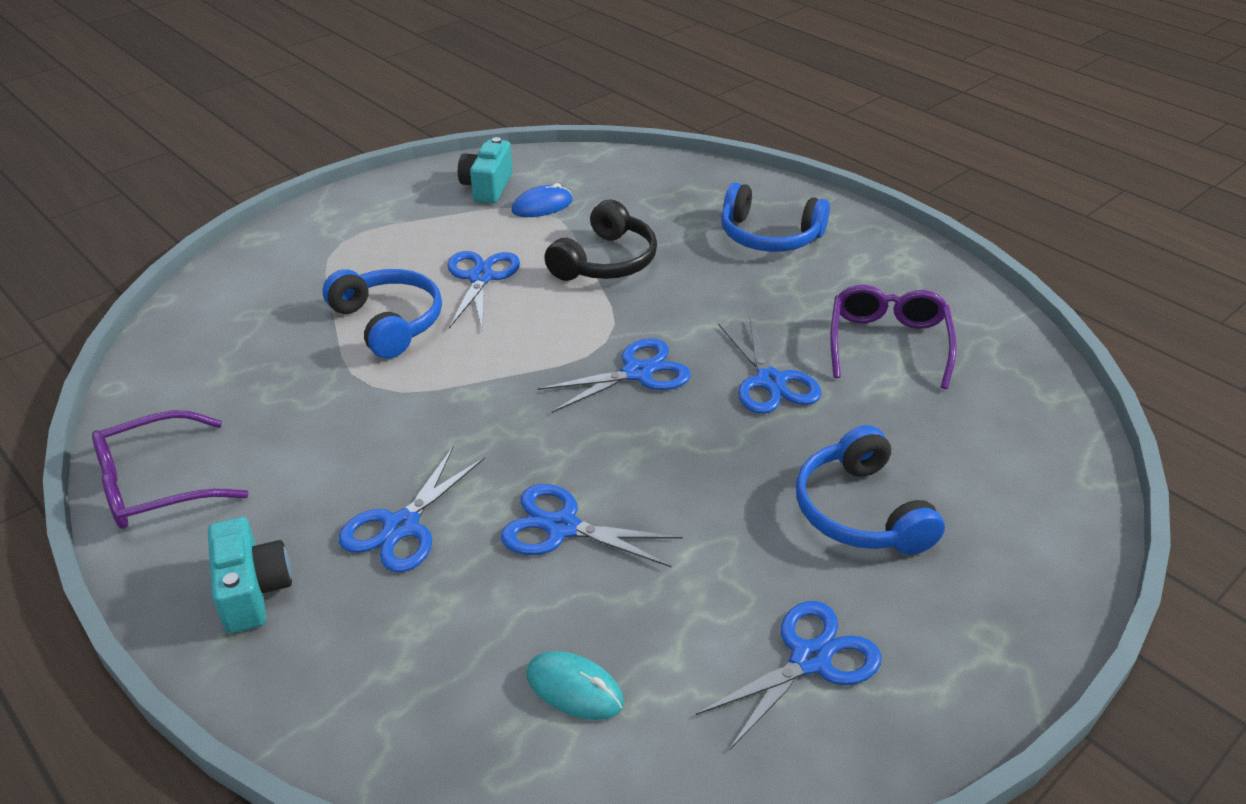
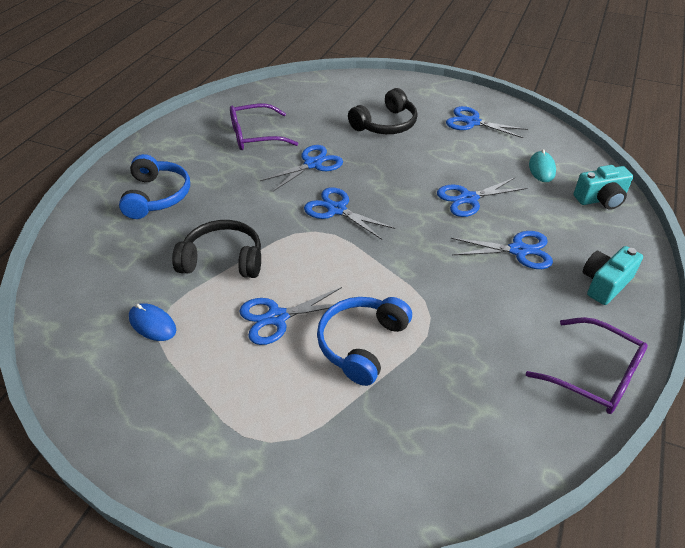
camera: 115 degrees left, 5 degrees up
turquoise camera [458,137,512,203] -> turquoise camera moved to [574,165,633,210]
blue scissors [501,484,683,567] -> blue scissors turned 75 degrees clockwise [437,178,527,217]
blue headphones [796,425,945,555] -> black headphones [348,88,418,134]

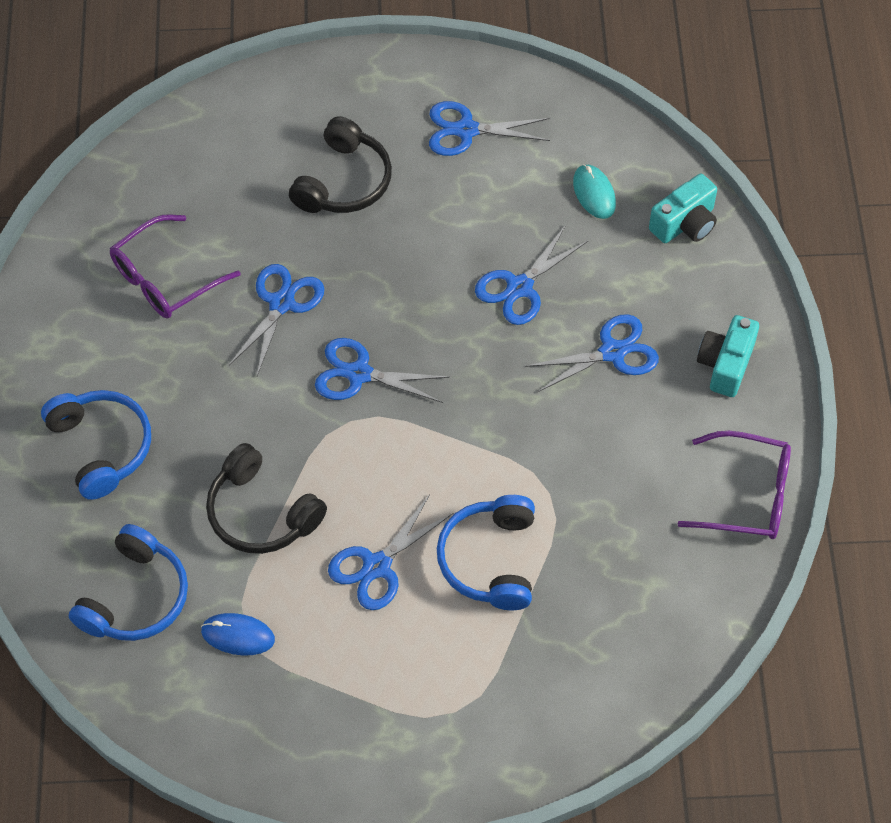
camera: 25 degrees left, 15 degrees up
black headphones [172,220,261,278] -> black headphones turned 120 degrees counterclockwise [206,443,327,554]
none -> blue headphones [69,524,188,641]

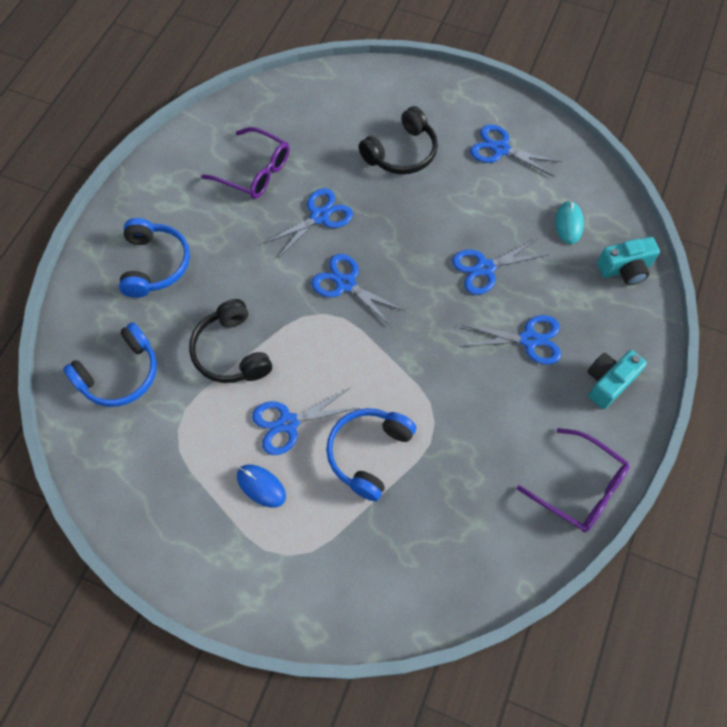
camera: 25 degrees right, 5 degrees up
purple glasses [110,214,240,319] -> purple glasses turned 135 degrees counterclockwise [201,127,289,199]
blue mouse [201,613,275,655] -> blue mouse moved to [237,465,286,508]

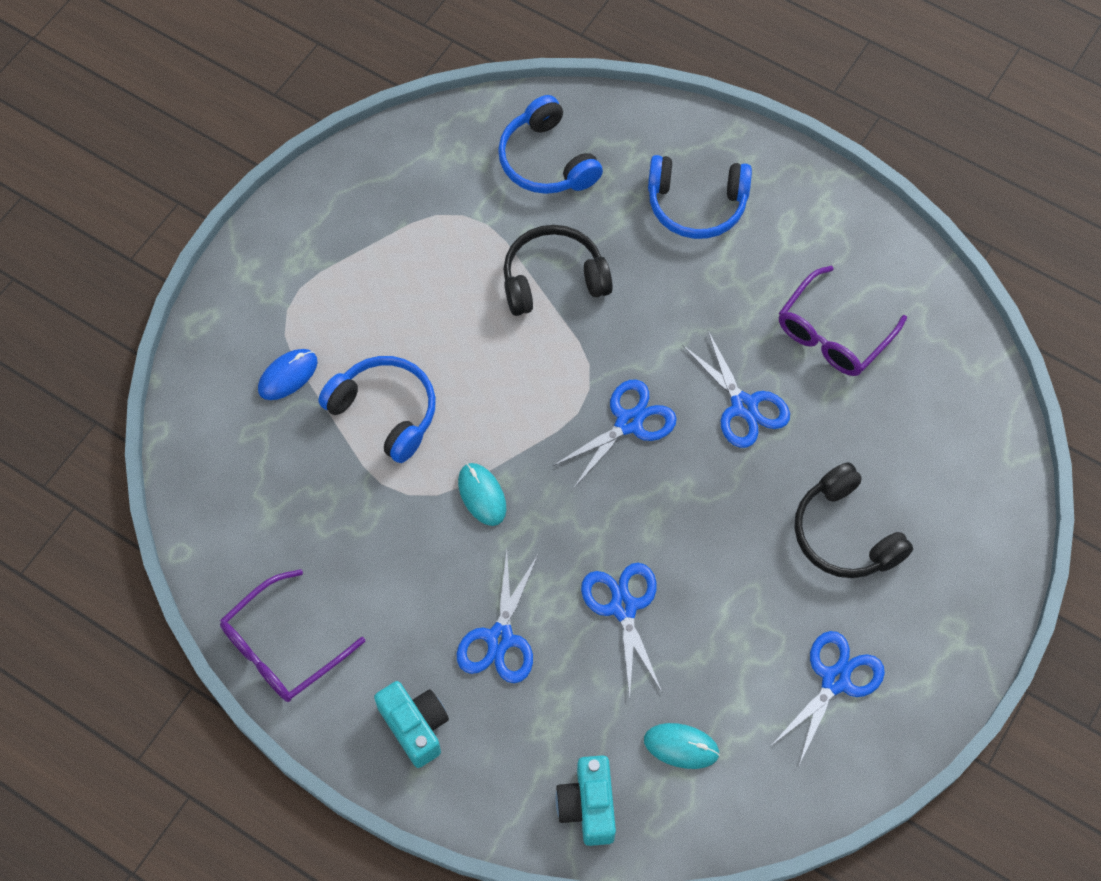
camera: 100 degrees right, 0 degrees up
blue mouse [237,465,286,508] -> blue mouse moved to [258,349,317,400]
blue scissors [252,388,359,455] -> none
none -> turquoise mouse [458,463,506,526]

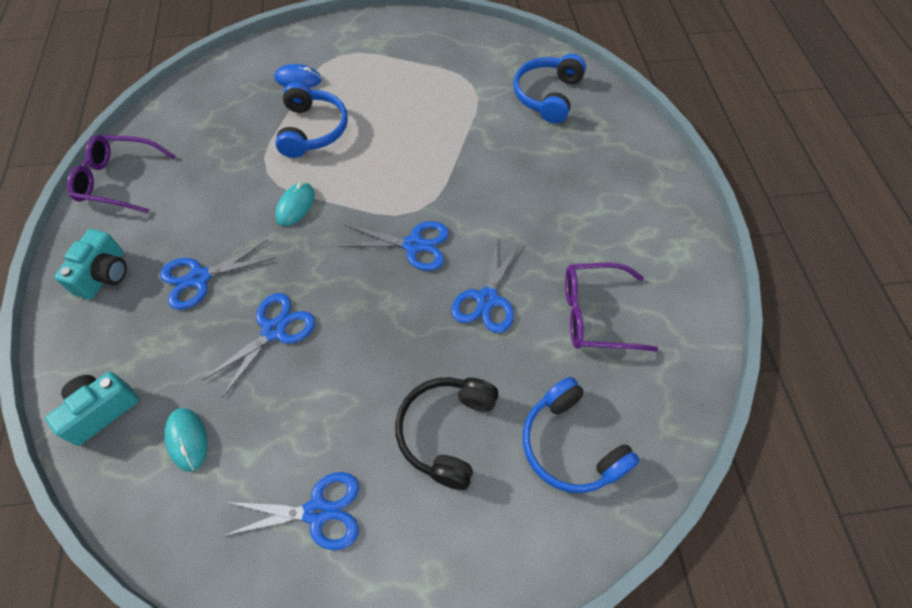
camera: 50 degrees right, 5 degrees down
black headphones [503,225,613,316] -> none
blue headphones [648,155,752,239] -> blue headphones moved to [523,377,640,493]

